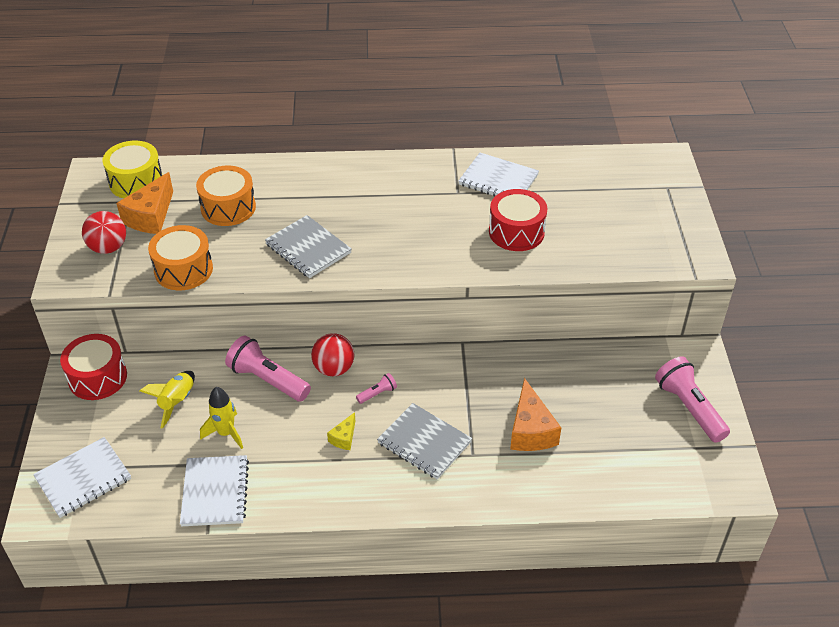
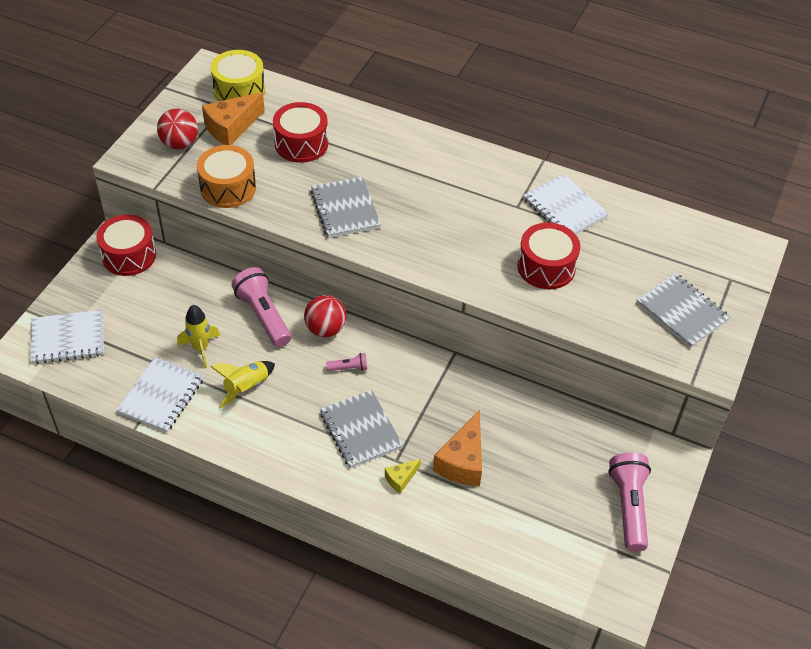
camera: 25 degrees right, 5 degrees up
yellow rocket [140,371,195,429] -> yellow rocket moved to [210,361,275,408]
orange drum [196,166,256,226] -> red drum [273,102,328,163]
yellow cheese [327,412,355,450] -> yellow cheese moved to [385,459,421,494]
none -> grey notebook [636,273,730,348]

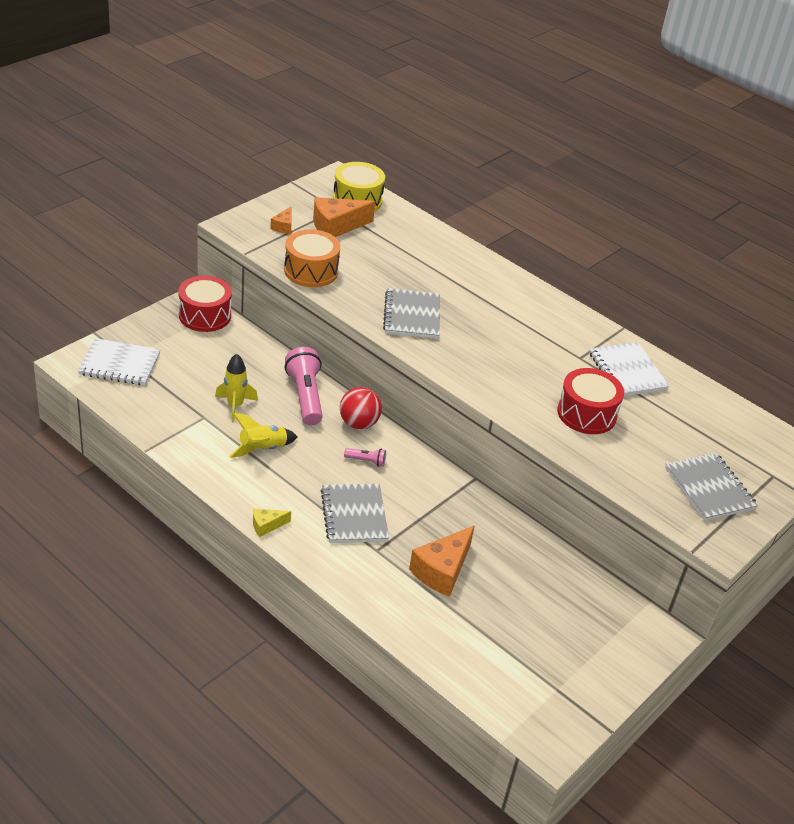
camera: 15 degrees right, 10 degrees down
white notebook [117,357,204,432] -> none
red ball [157,109,198,149] -> orange cheese [270,206,291,234]
red drum [273,102,328,163] -> none
yellow cheese [385,459,421,494] -> yellow cheese moved to [253,508,291,537]
pink flashlight [608,453,651,552] -> none

